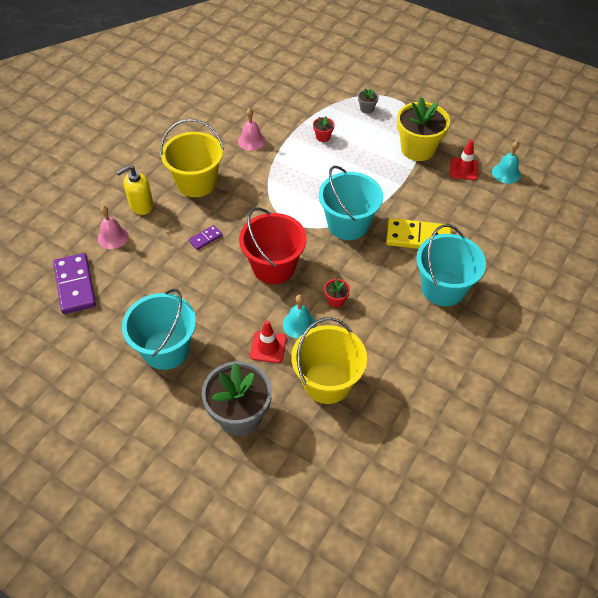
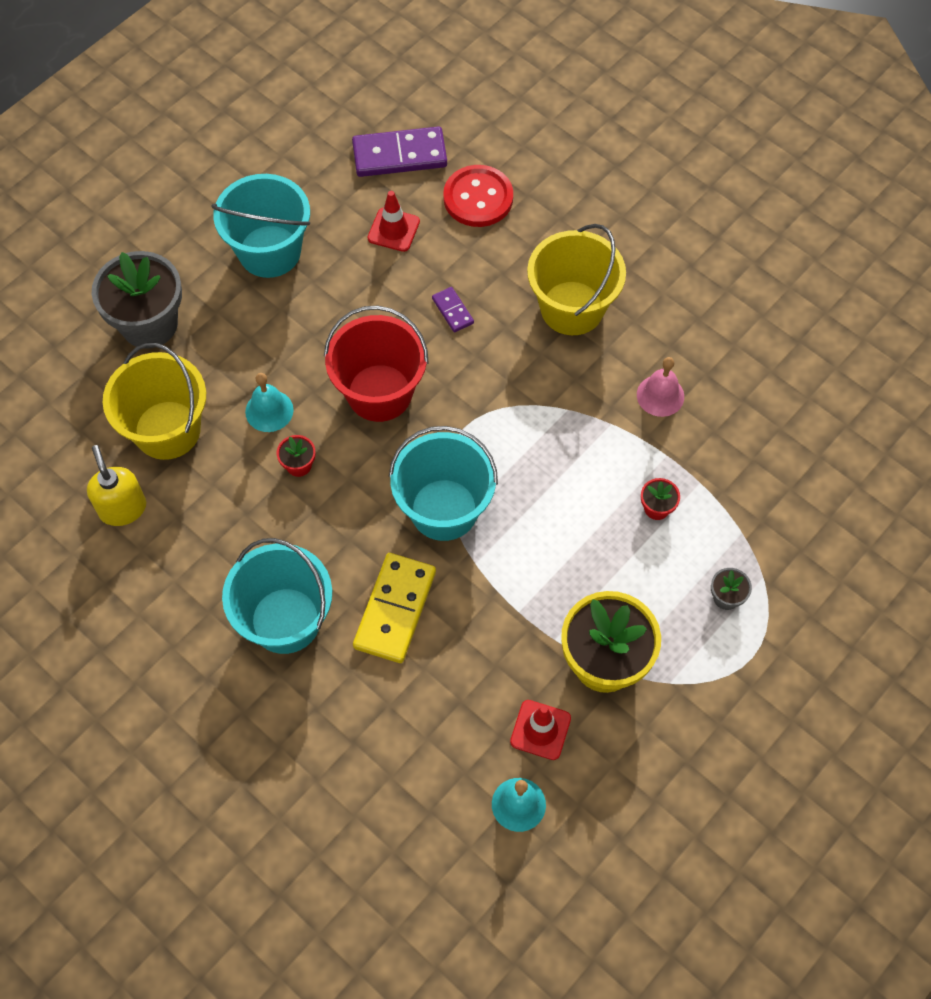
camera: 100 degrees right, 10 degrees up
pink bell [98,206,129,249] -> red button [443,165,513,227]
yellow soap dispenser [116,165,154,215] -> yellow soap dispenser moved to [87,445,146,526]
red traffic cone [250,320,286,363] -> red traffic cone moved to [368,191,420,252]

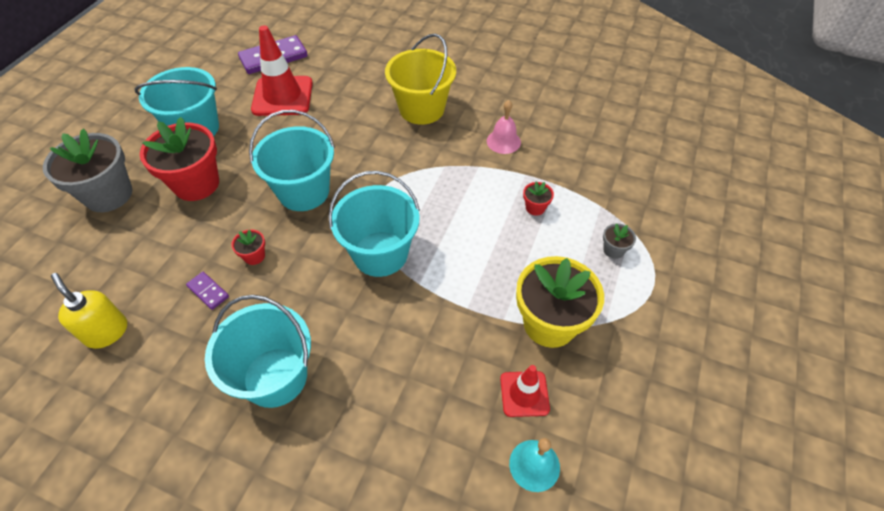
camera: 20 degrees left, 10 degrees down
yellow bucket [103,343,206,460] -> none
turquoise bell [245,373,293,432] -> none
red bucket [324,306,429,422] -> turquoise bucket [249,110,335,211]
yellow domino [353,553,436,663] -> none
red traffic cone [368,191,420,252] -> red traffic cone [251,25,313,116], size x1.79
purple domino [432,287,474,332] -> purple domino moved to [186,272,229,310]
red button [443,165,513,227] -> none
none -> red flower pot [140,117,219,201]

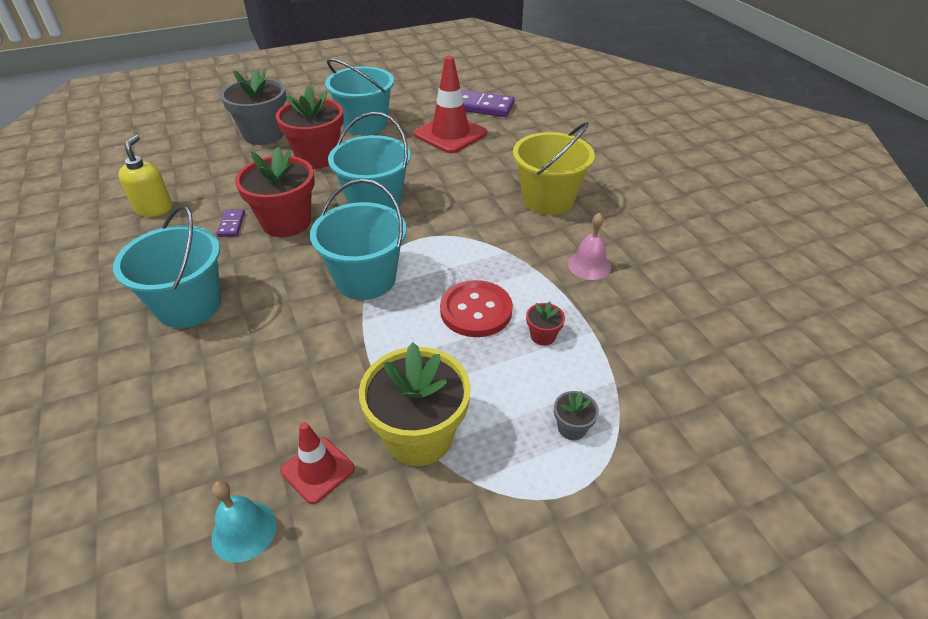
camera: 45 degrees right, 10 degrees down
red flower pot [231,229,265,265] -> red flower pot [235,147,315,237], size x2.34
none -> red button [440,280,513,337]

